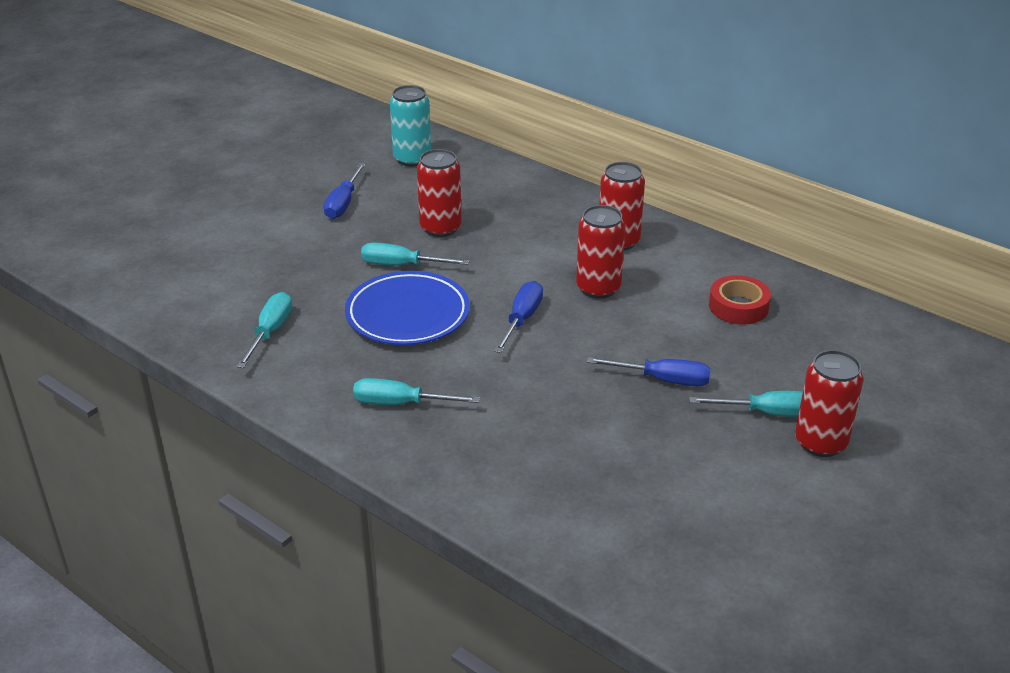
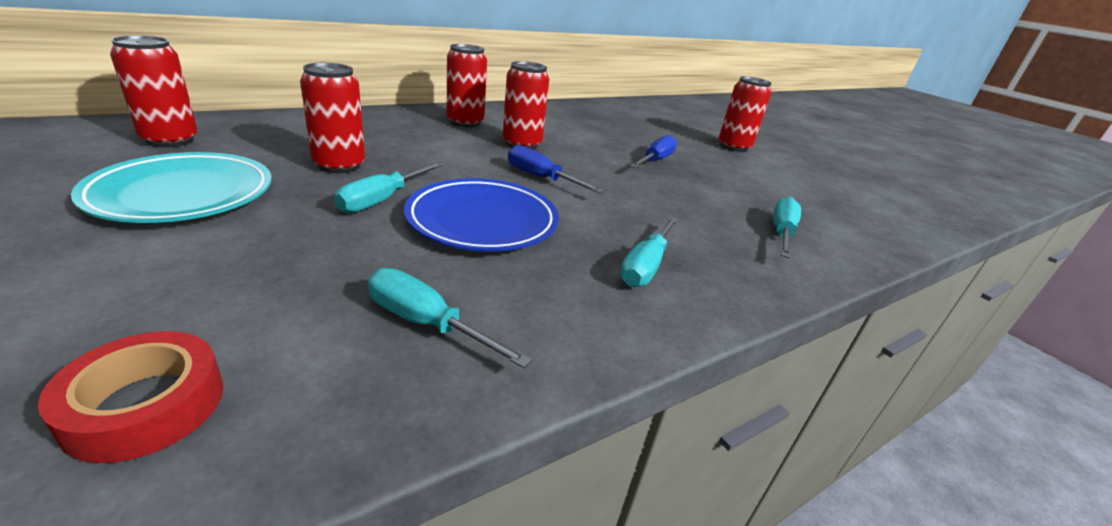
camera: 75 degrees left, 5 degrees down
blue screwdriver [323,163,365,219] -> turquoise plate [71,152,272,223]
turquoise can [390,85,431,167] -> red can [110,35,198,147]
turquoise screwdriver [689,391,803,417] -> turquoise screwdriver moved to [773,197,801,258]
red tape [709,275,771,325] -> red tape moved to [38,331,223,463]

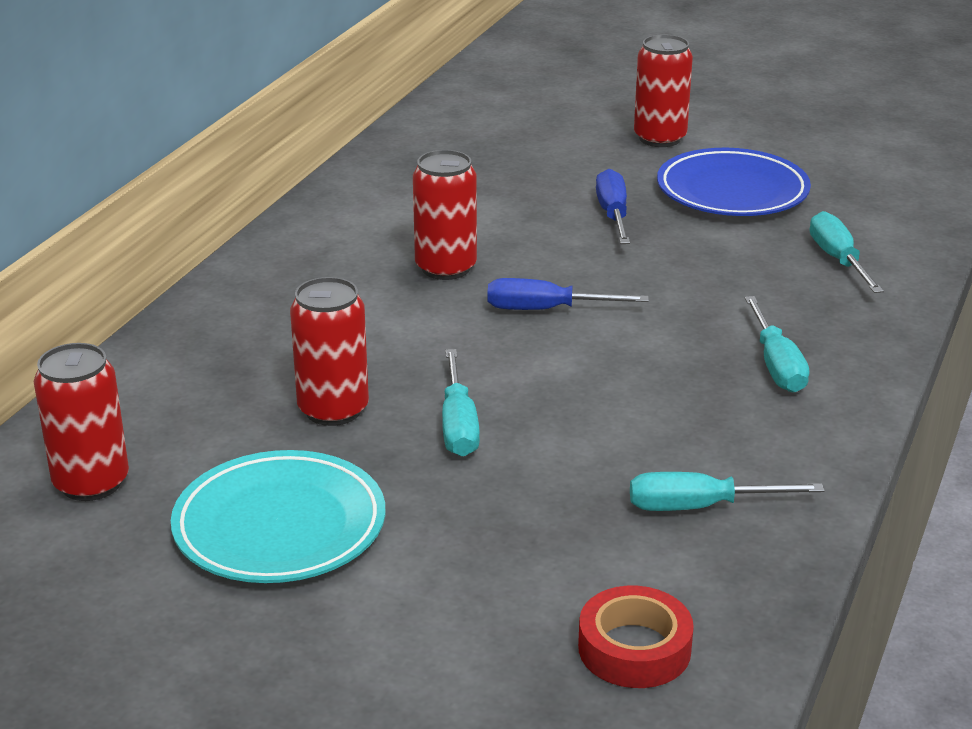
camera: 30 degrees left, 0 degrees up
blue plate [404,178,559,252] -> blue plate moved to [657,148,811,216]
red can [447,44,487,127] -> none

